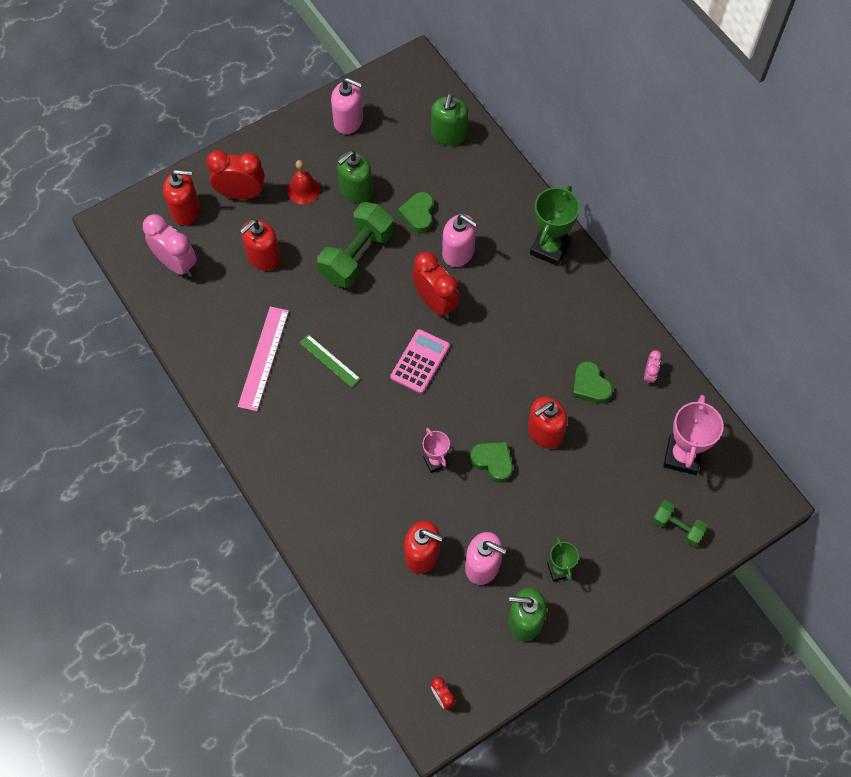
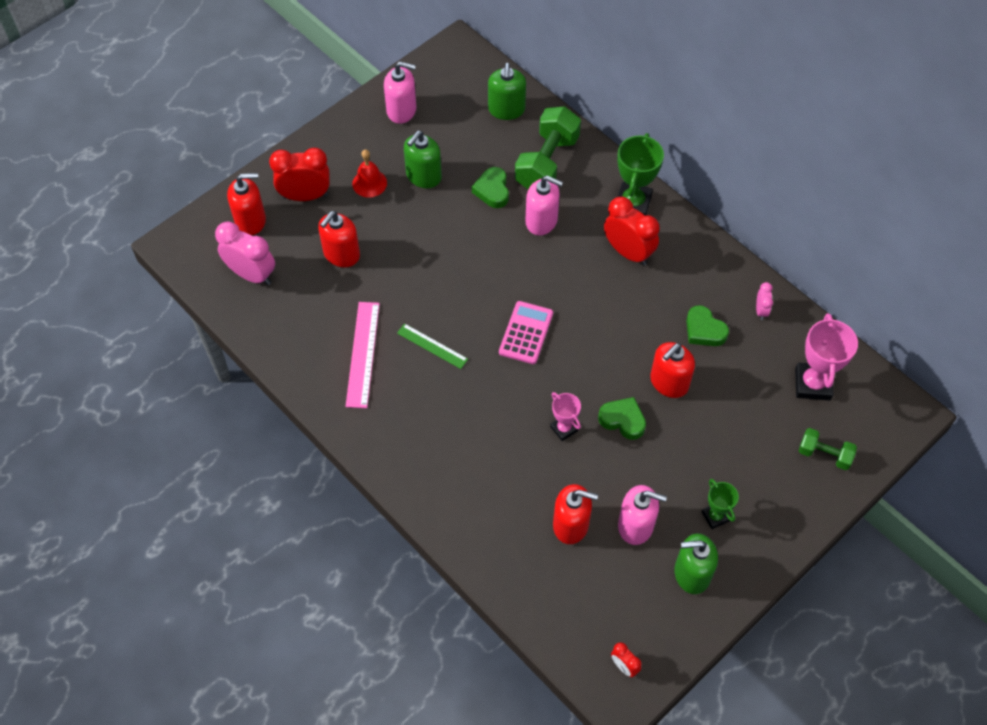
camera: 10 degrees left, 5 degrees down
green dumbbell [317,202,394,288] -> green dumbbell moved to [515,106,581,189]
red clock [412,251,460,318] -> red clock moved to [604,197,660,266]

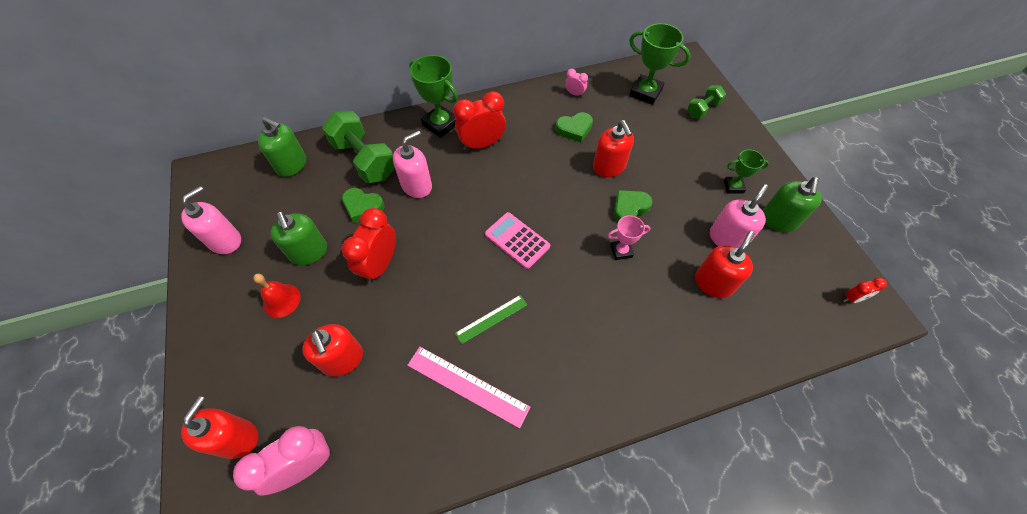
camera: 65 degrees left, 0 degrees up
red clock [269,148,330,201] -> red clock moved to [342,208,396,284]
pink trophy [795,313,858,400] -> green trophy [629,23,691,105]

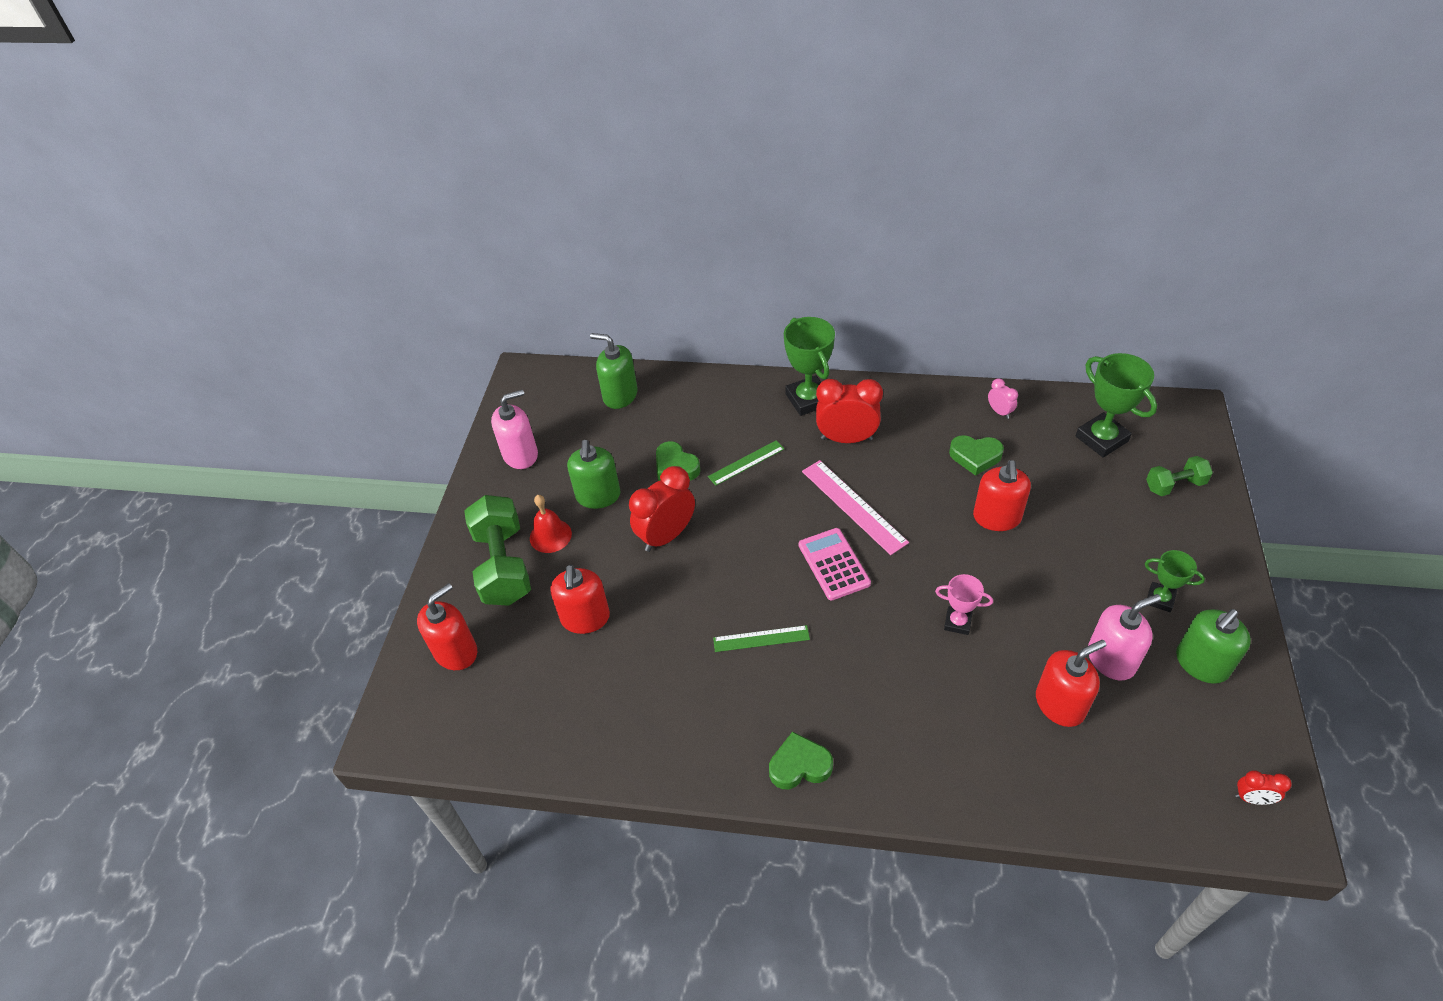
camera: 30 degrees right, 10 degrees down
pink clock [233,426,331,496] -> none
green soap dispenser [258,117,306,177] -> green soap dispenser turned 150 degrees clockwise [590,333,638,409]
green dumbbell [322,111,395,183] -> green dumbbell moved to [464,495,531,606]
pink soap dispenser [393,131,432,198] -> green ruler [708,440,784,486]
pink ruler [407,347,530,428] -> pink ruler moved to [802,460,909,555]
green heart [614,190,653,222] -> green heart moved to [769,731,833,789]

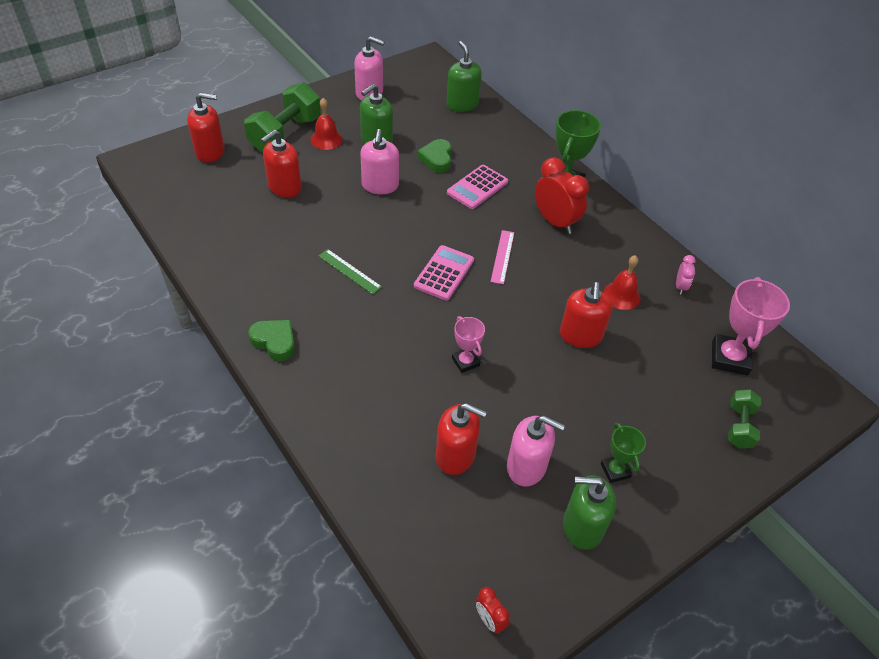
camera: 40 degrees right, 0 degrees up
red clock [629,466,695,552] -> pink soap dispenser [360,129,399,194]
green ruler [708,440,784,486] -> pink calculator [447,165,508,209]
pink ruler [802,460,909,555] -> pink ruler [491,230,514,284], size x0.64
green heart [949,435,1004,476] -> red bell [603,255,641,310]
red soap dispenser [973,460,1031,531] -> red soap dispenser turned 45 degrees counterclockwise [560,282,613,348]
green trophy [1076,353,1157,458] -> pink trophy [712,277,790,376]
green dumbbell [1146,456,1213,496] -> green dumbbell turned 75 degrees clockwise [728,389,761,449]

